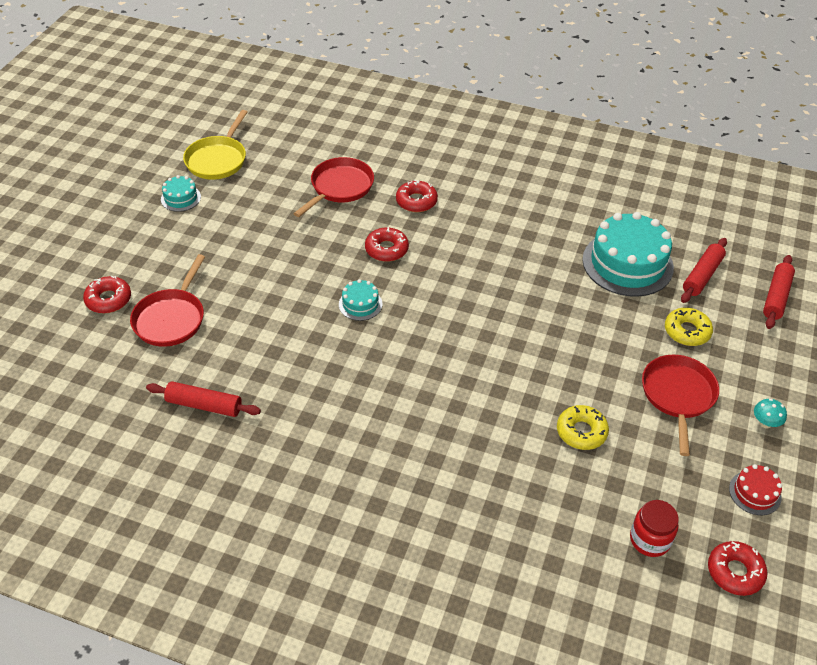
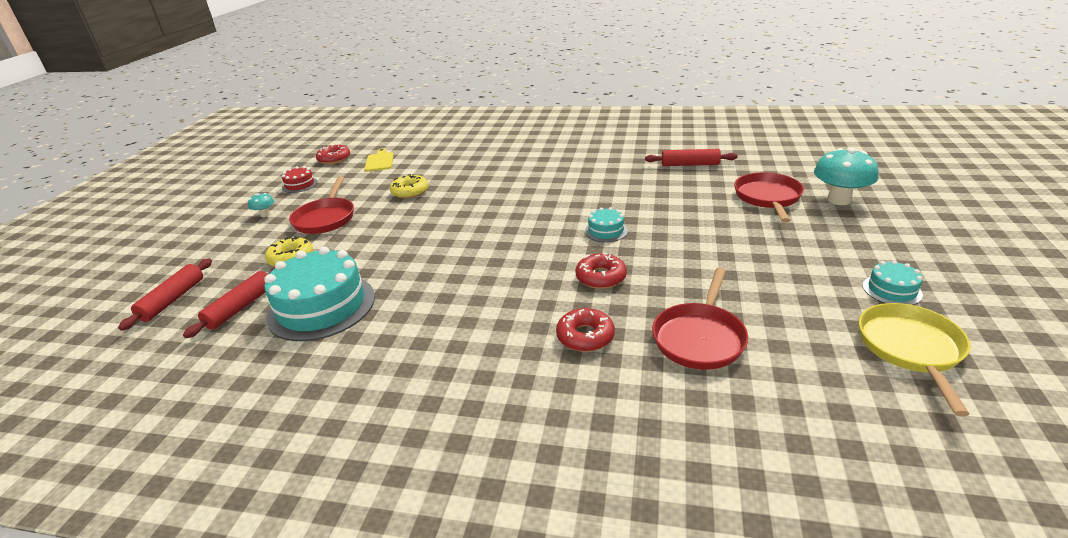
camera: 175 degrees right, 15 degrees down
red donut [83,276,131,313] -> turquoise mushroom [814,148,879,205]
red jar [630,500,679,557] -> yellow cutting board [364,148,394,172]

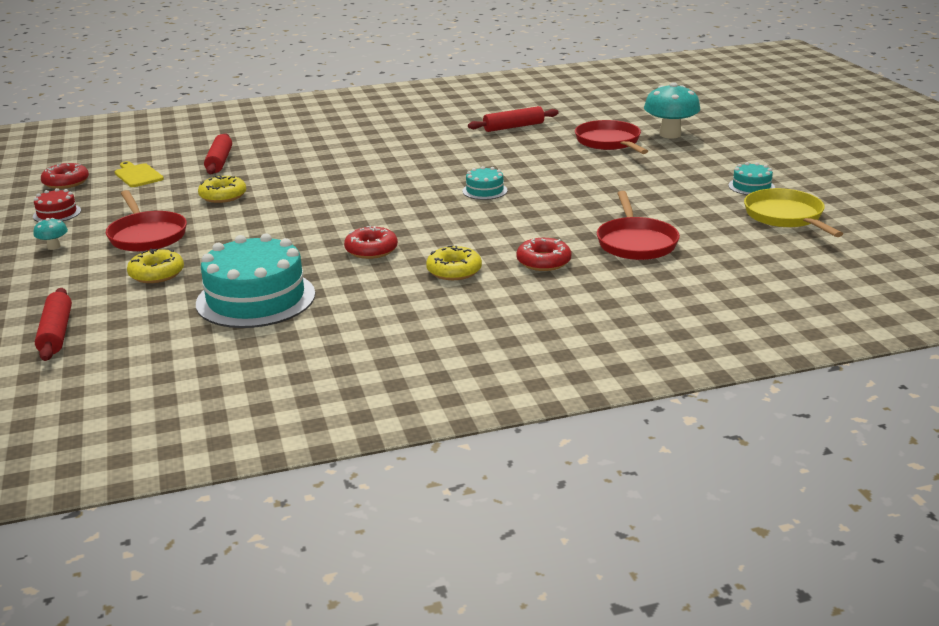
camera: 30 degrees left, 5 degrees down
red rolling pin [183,267,275,338] -> red rolling pin moved to [204,133,232,174]
red donut [575,253,627,289] -> red donut moved to [344,226,398,259]
none -> yellow donut [426,246,482,280]

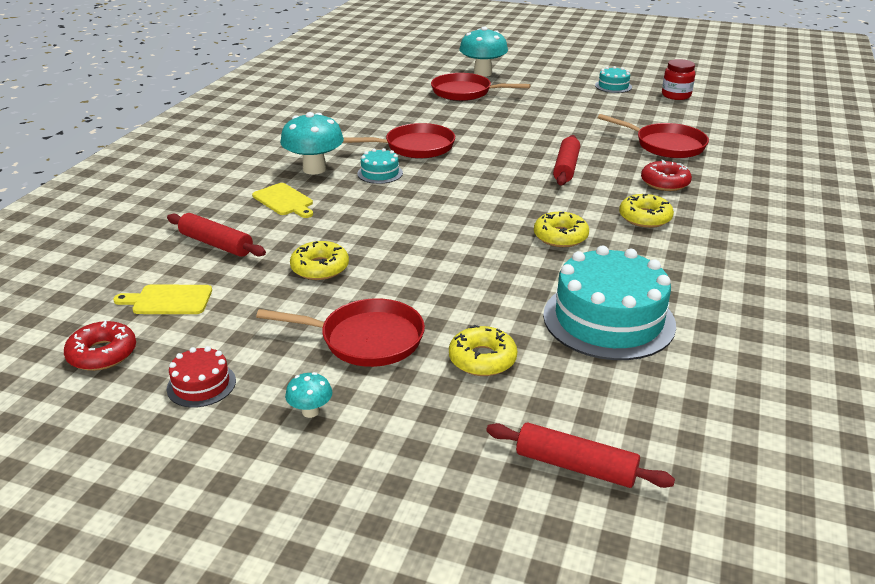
camera: 55 degrees left, 5 degrees up
red donut [344,226,398,259] -> yellow donut [534,212,589,247]
turquoise cake [462,166,508,200] -> turquoise cake moved to [357,148,403,184]
red rolling pin [468,106,559,132] -> red rolling pin moved to [553,135,580,186]
yellow pan [744,188,843,237] -> red jar [662,59,695,100]
none -> yellow cutting board [252,183,313,218]
none -> turquoise mushroom [280,112,344,175]
none -> red pan [343,123,455,159]

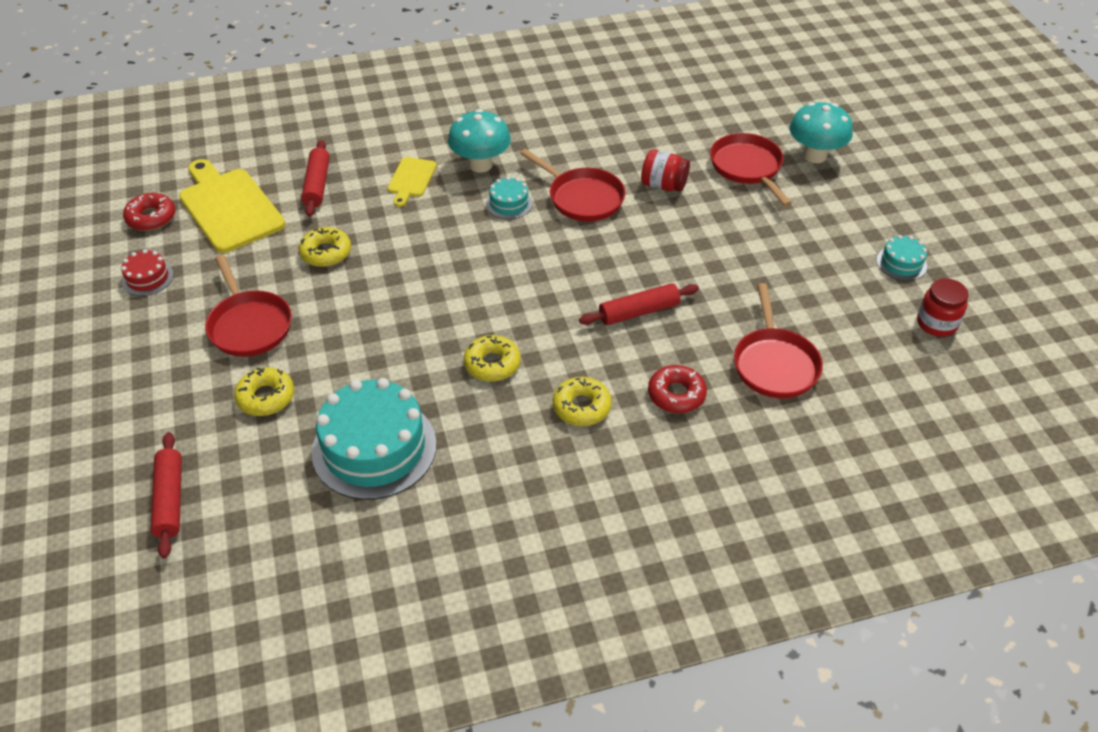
camera: 55 degrees right, 15 degrees up
yellow cutting board [113,285,212,314] -> yellow cutting board [179,159,285,253], size x1.92
turquoise mushroom [285,372,332,418] -> none
none -> red jar [641,149,690,192]

